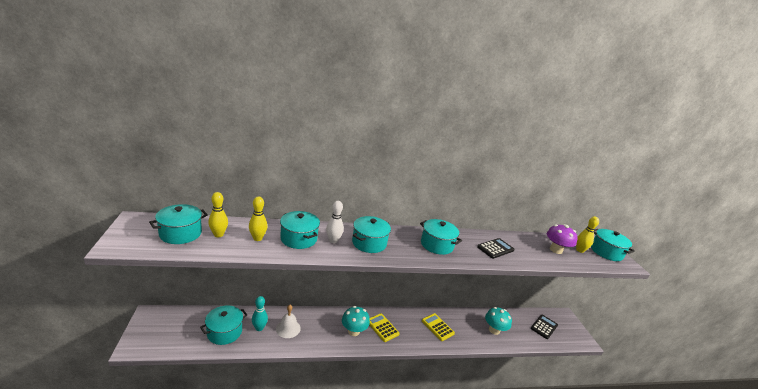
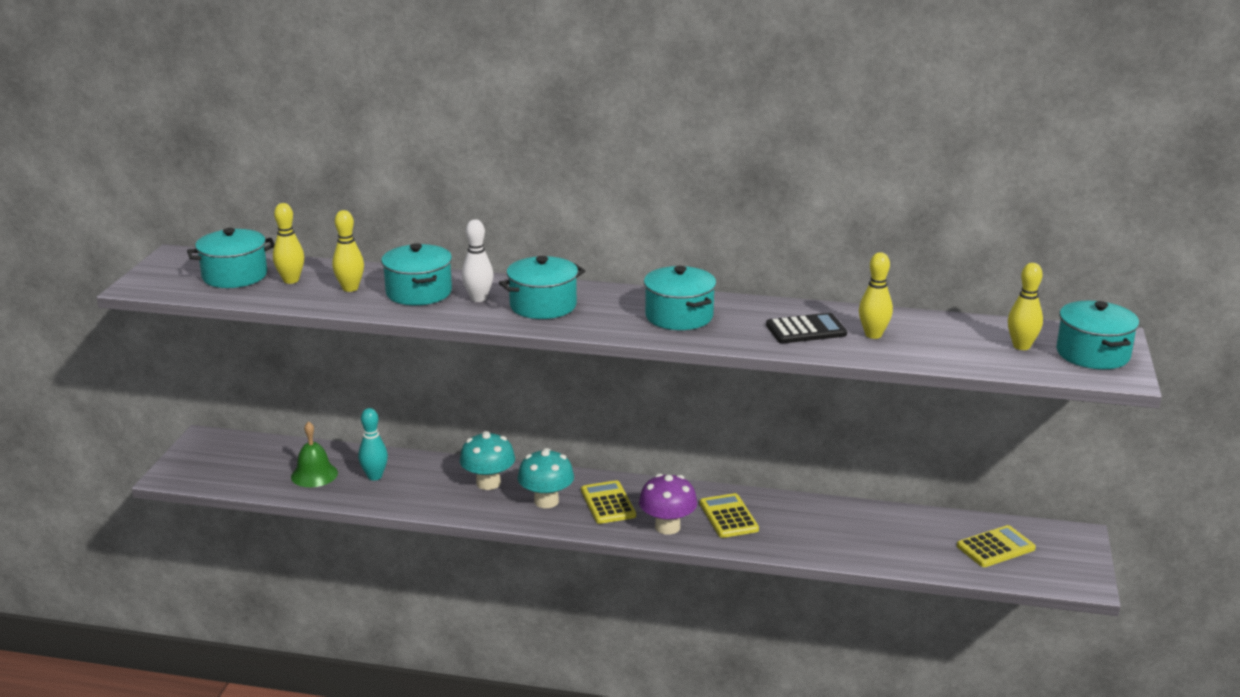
camera: 25 degrees right, 0 degrees up
turquoise pot [200,305,247,345] -> green bell [291,421,338,487]
white bell [276,305,301,338] -> none
turquoise mushroom [485,307,512,335] -> turquoise mushroom moved to [460,431,515,490]
black calculator [531,315,558,339] -> yellow calculator [957,525,1036,567]
purple mushroom [547,224,578,254] -> purple mushroom moved to [639,474,697,535]
none -> yellow bowling pin [859,252,893,339]

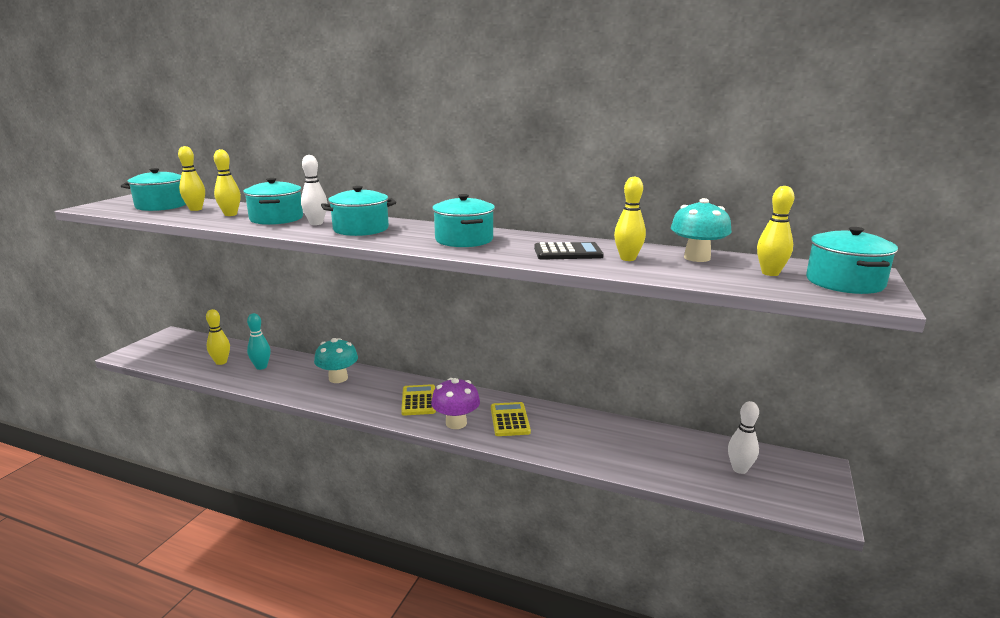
camera: 10 degrees right, 5 degrees down
green bell [291,421,338,487] -> yellow bowling pin [206,309,230,365]
turquoise mushroom [517,448,574,508] -> turquoise mushroom moved to [671,198,732,262]
yellow calculator [957,525,1036,567] -> white bowling pin [728,401,759,474]

